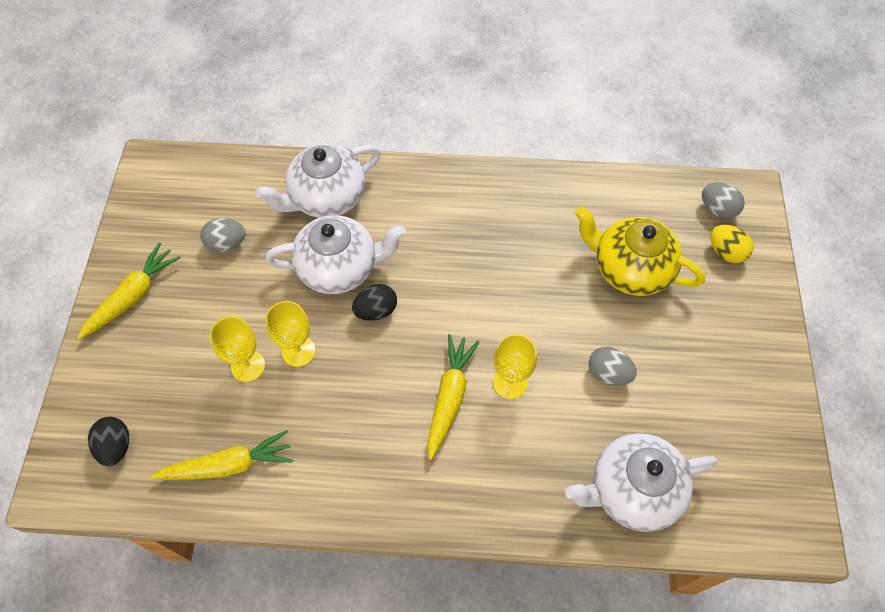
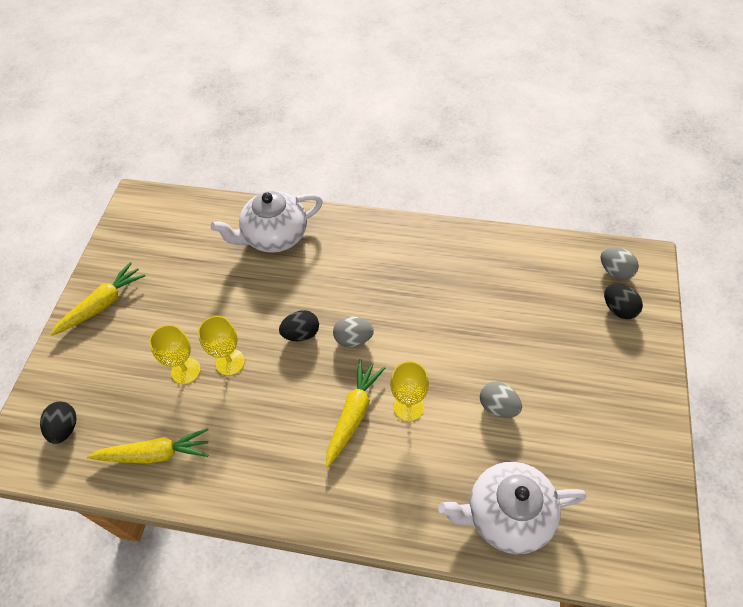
camera: 10 degrees right, 5 degrees down
grey egg [200,218,246,252] -> grey egg moved to [333,316,374,347]
white teapot [265,215,406,294] -> none
yellow teapot [575,206,705,296] -> none
yellow egg [710,225,753,263] -> black egg [604,284,643,319]

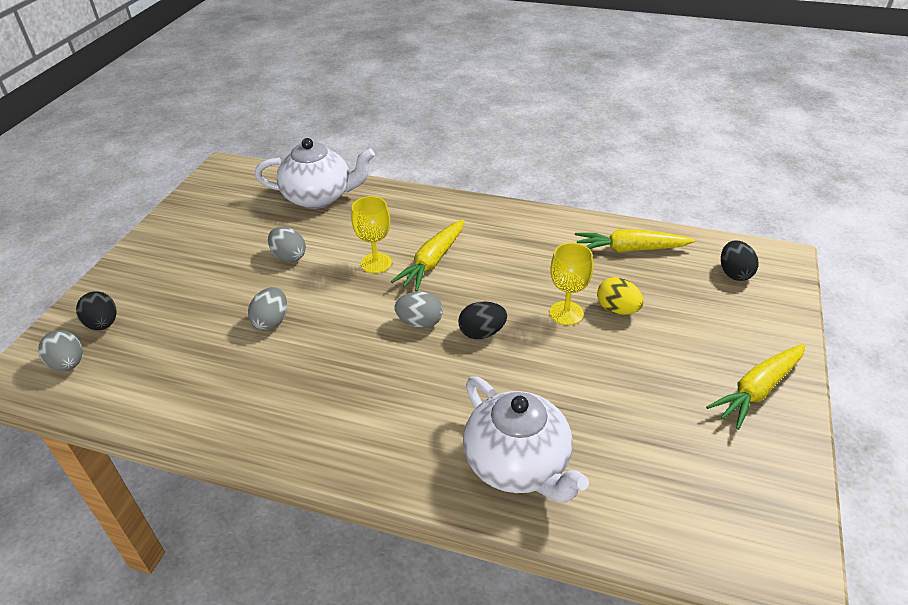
camera: 175 degrees left, 15 degrees down
yellow goblet [149,325,201,384] -> yellow egg [597,277,644,315]
white teapot [211,191,323,253] -> white teapot turned 75 degrees clockwise [463,377,589,503]
none -> grey egg [248,287,287,330]

